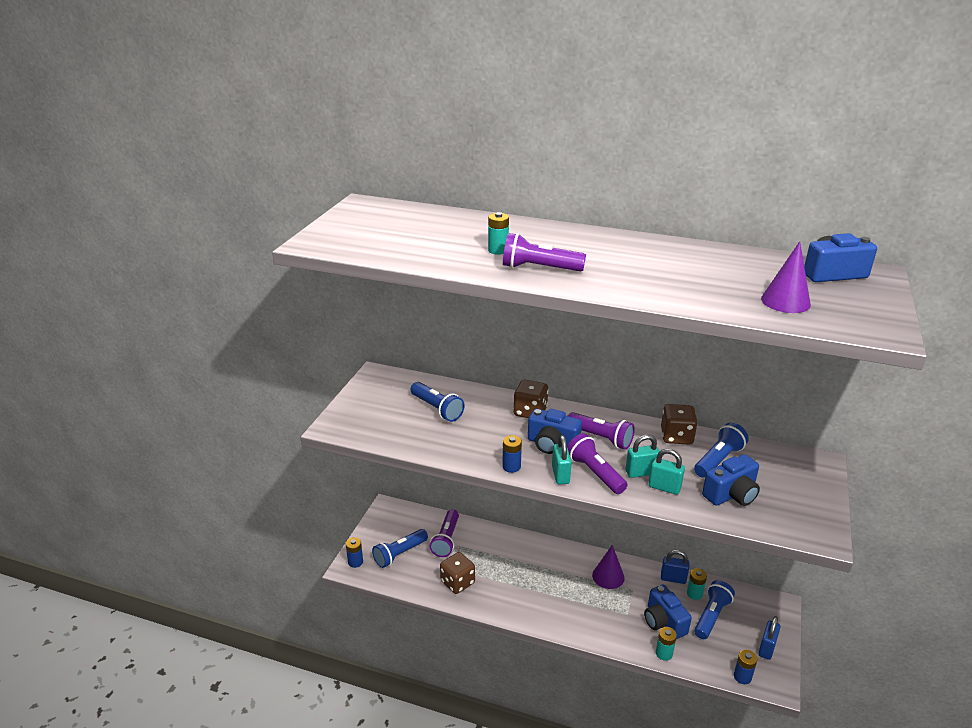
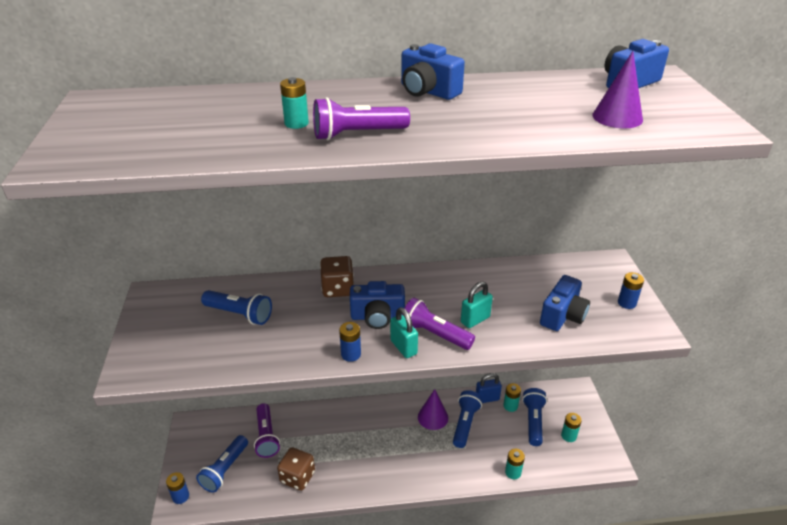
camera: 25 degrees left, 5 degrees up
purple flashlight [568,412,635,450] -> none
blue camera [644,585,692,639] -> blue camera moved to [401,43,465,100]
turquoise padlock [649,449,685,495] -> none
brown dice [661,404,698,444] -> none
blue flashlight [694,423,749,478] -> blue flashlight moved to [453,390,482,448]
blue battery [734,650,757,684] -> blue battery moved to [618,272,644,309]
blue padlock [758,616,780,660] -> none
none -> turquoise battery [561,413,582,442]

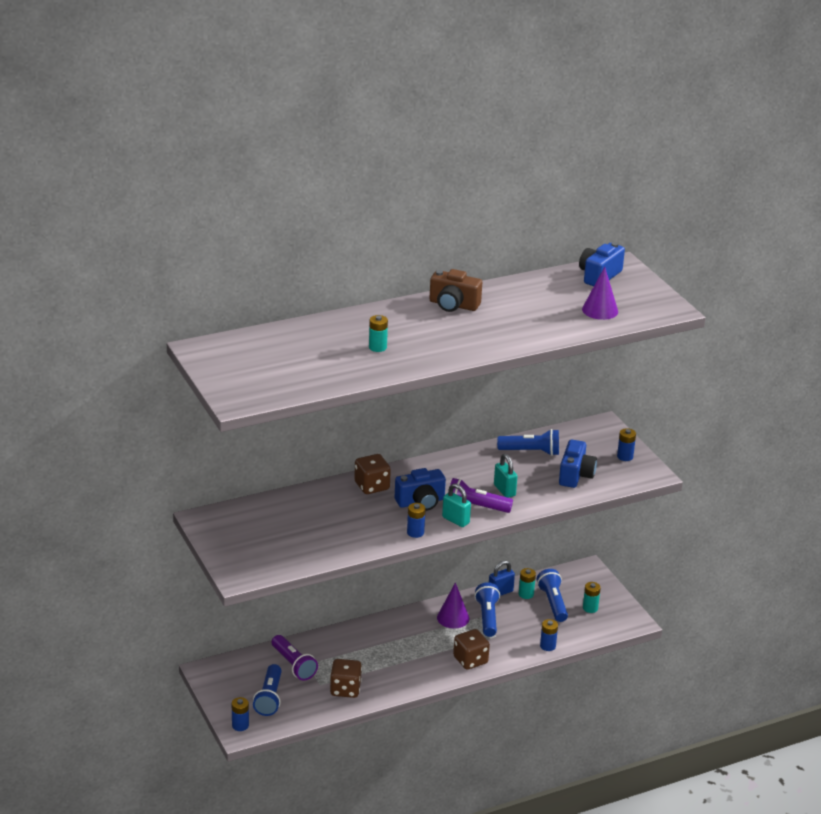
camera: 20 degrees left, 5 degrees down
blue flashlight [201,290,272,325] -> blue flashlight moved to [497,429,559,456]
purple flashlight [313,97,410,140] -> none
blue camera [401,43,465,100] -> brown camera [429,269,482,312]
turquoise padlock [461,282,493,328] -> turquoise padlock turned 60 degrees counterclockwise [494,454,517,498]
turquoise battery [505,449,525,479] -> blue battery [540,619,558,651]
none -> brown dice [453,629,490,670]

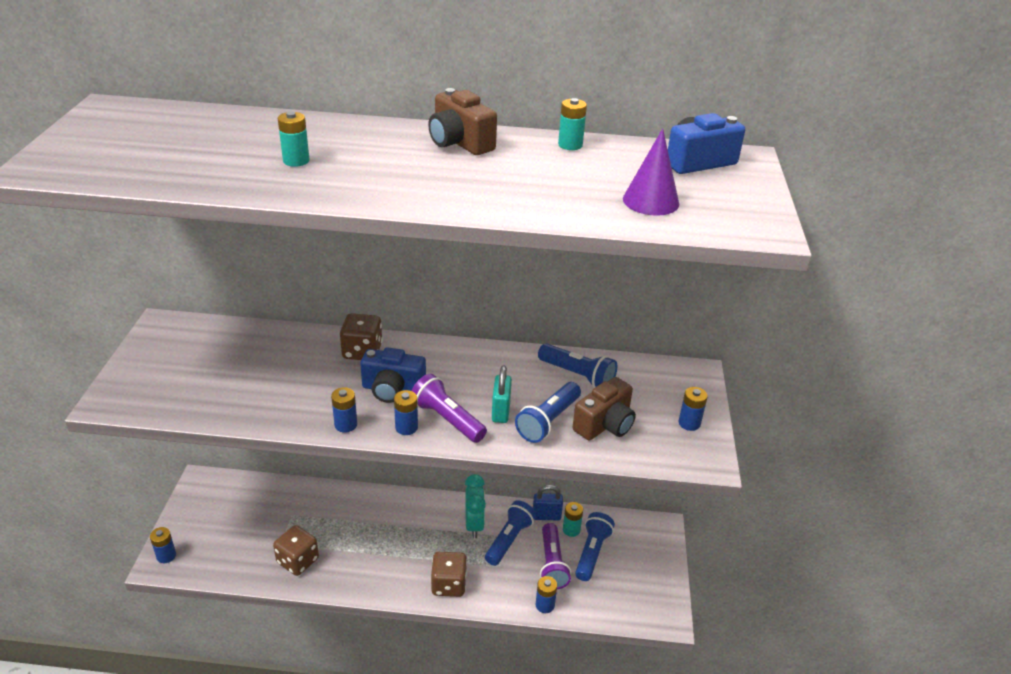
camera: 30 degrees right, 5 degrees up
blue flashlight [253,664,282,716] -> blue flashlight moved to [515,382,581,443]
purple flashlight [272,635,318,681] -> purple flashlight moved to [540,523,571,589]
purple cone [437,583,469,629] -> turquoise clock [465,474,486,538]
turquoise padlock [442,483,471,527] -> blue battery [394,390,418,435]
blue camera [559,439,597,488] -> brown camera [573,377,636,441]
turquoise battery [583,582,601,613] -> turquoise battery moved to [558,98,587,150]

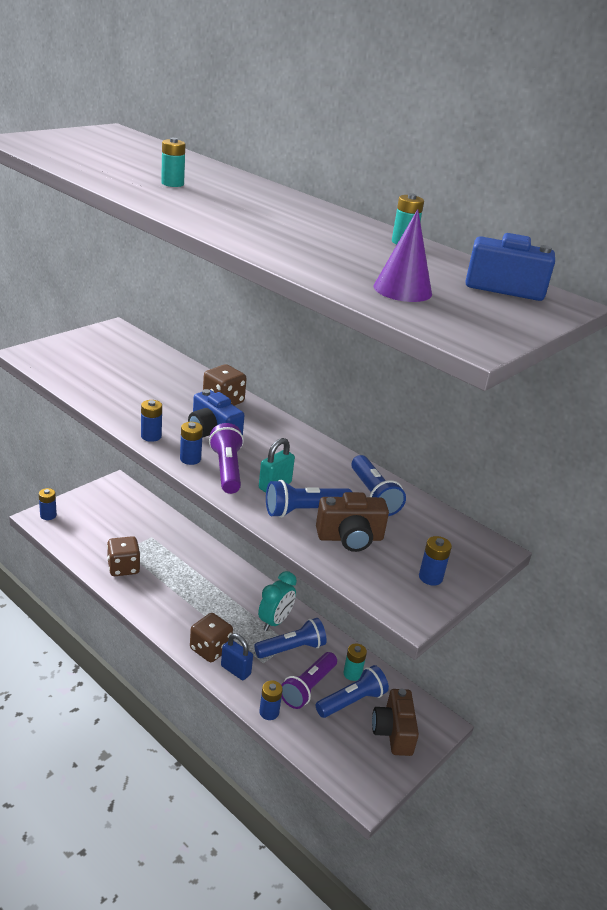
camera: 35 degrees right, 5 degrees down
brown camera [428,88,497,155] -> brown camera moved to [372,689,419,756]
blue padlock [533,485,563,520] -> blue padlock moved to [221,633,253,680]

